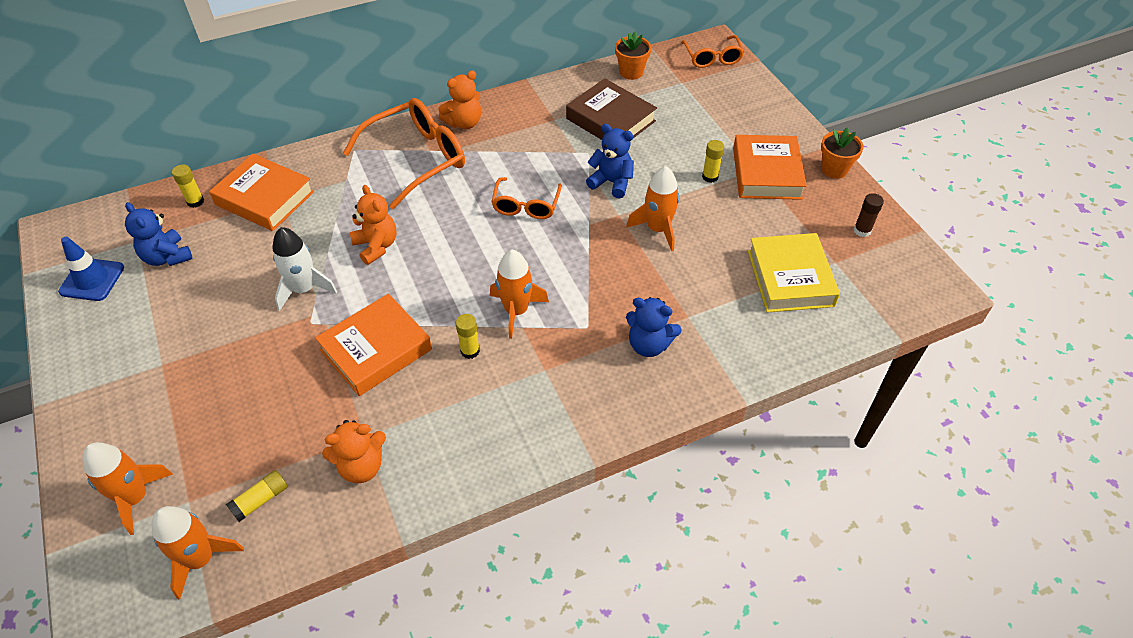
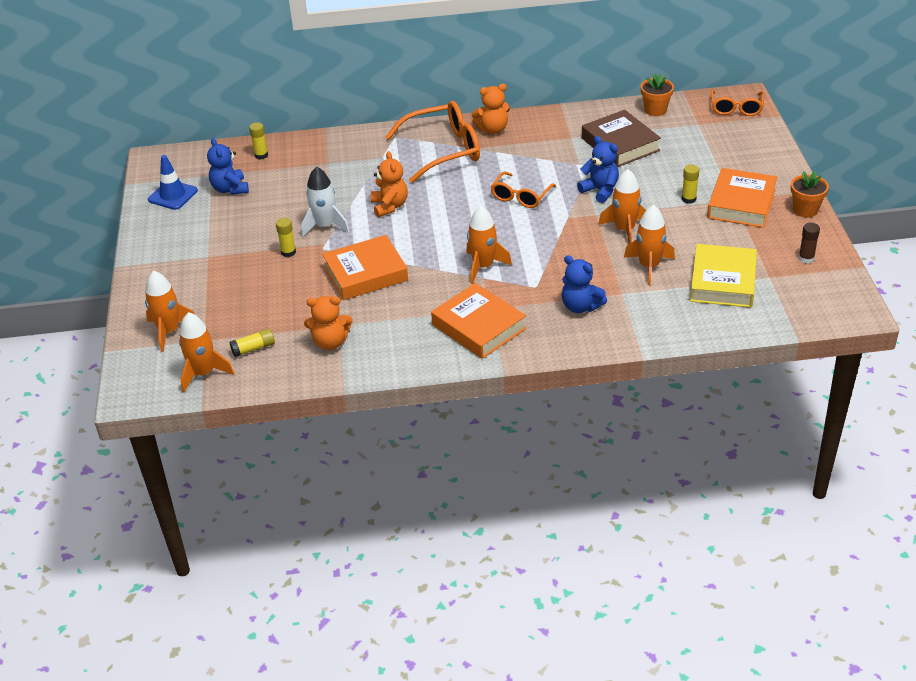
camera: 20 degrees right, 10 degrees down
orange book [209,154,314,231] -> orange book moved to [431,283,526,359]
yellow glue stick [456,314,480,359] -> yellow glue stick moved to [276,218,296,257]
none -> orange rocket [624,205,675,285]

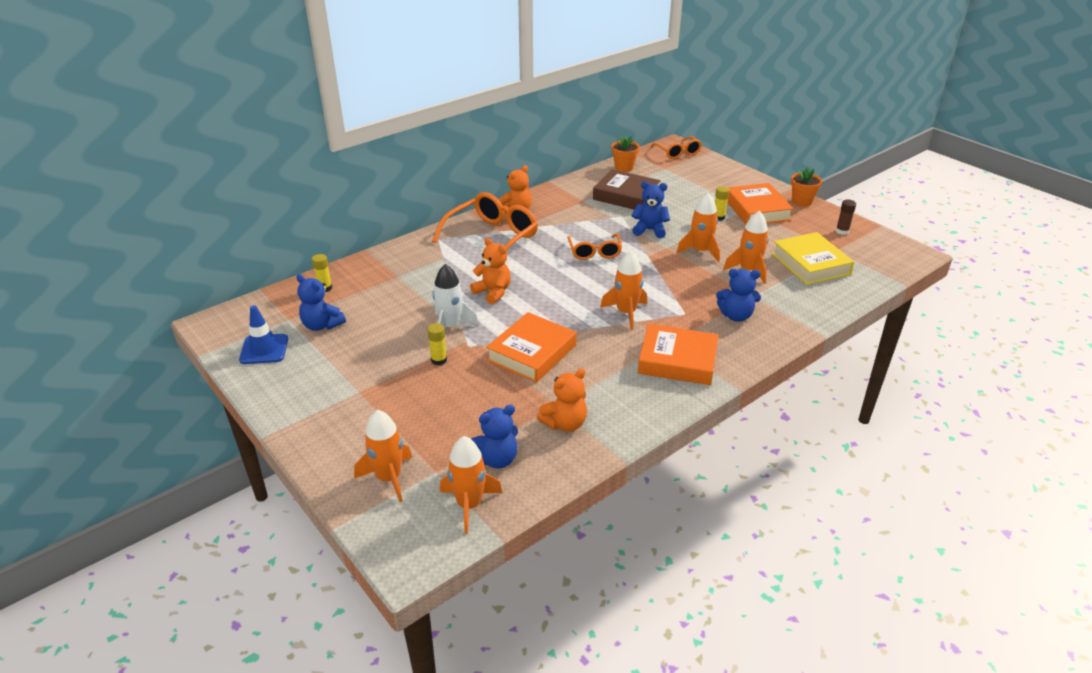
camera: 35 degrees left, 5 degrees down
yellow glue stick [230,329,275,357] -> blue teddy bear [470,405,518,469]

